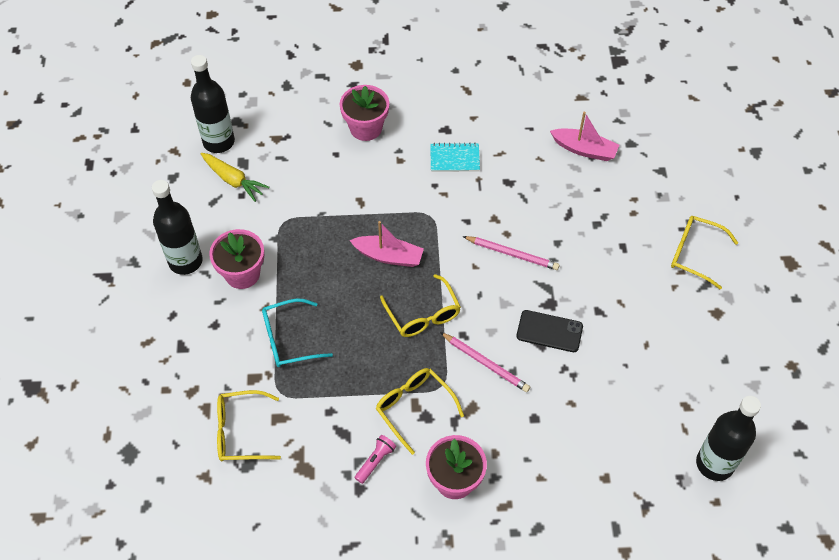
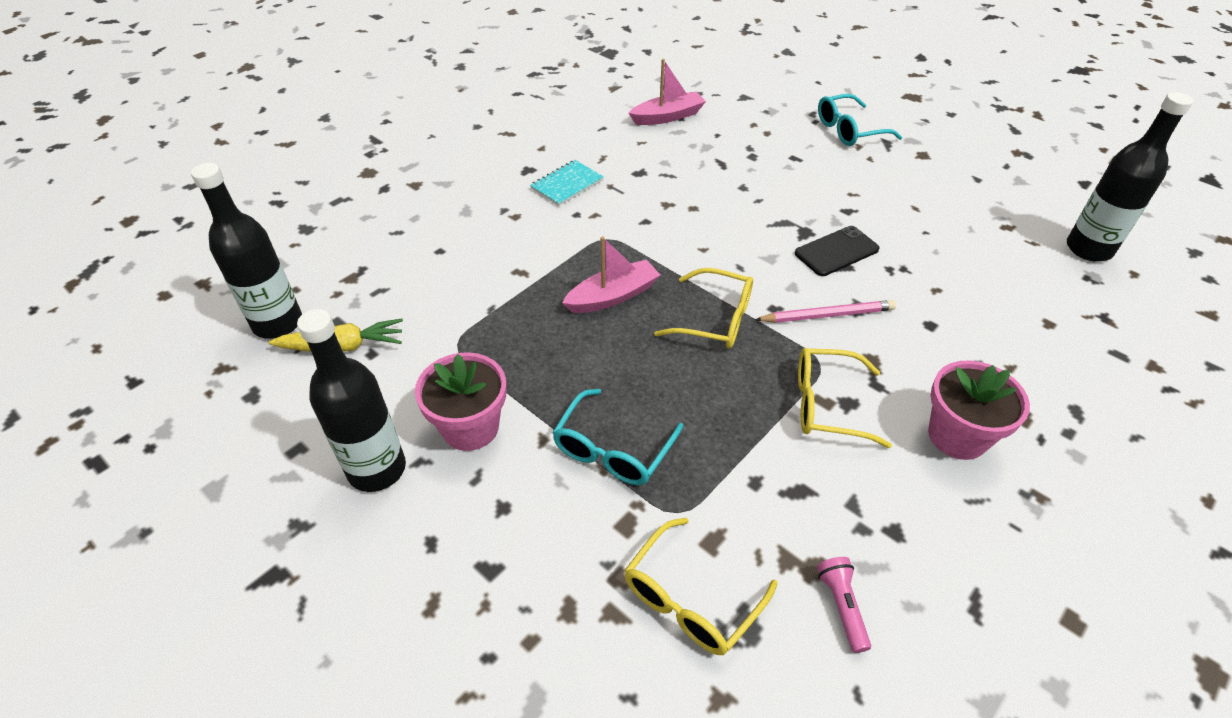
camera: 45 degrees left, 10 degrees down
pink flower pot [340,85,389,141] -> none
pink flashlight [355,435,396,484] -> pink flashlight moved to [817,557,871,653]
pink pencil [462,236,560,270] -> none
yellow glasses [671,216,738,290] -> turquoise glasses [818,94,902,146]

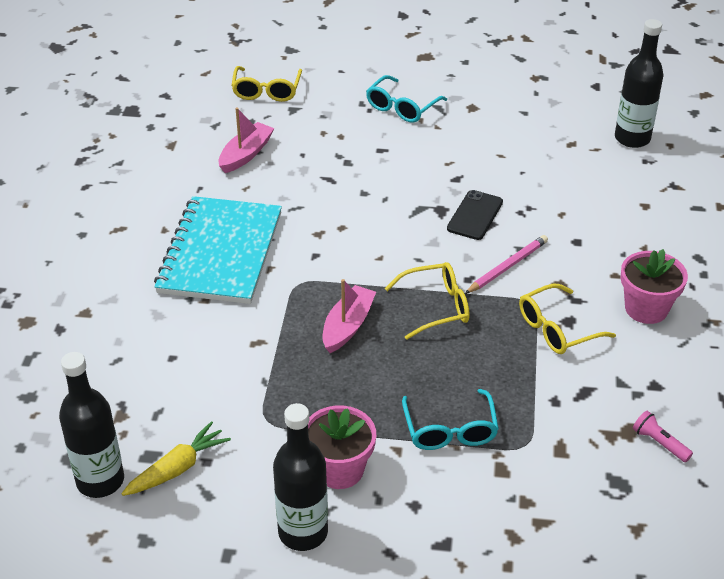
camera: 35 degrees left, 5 degrees down
turquoise notebook [530,160,604,206] -> turquoise notebook [154,196,282,304], size x2.31
yellow glasses [624,518,777,655] -> yellow glasses moved to [231,66,302,102]

